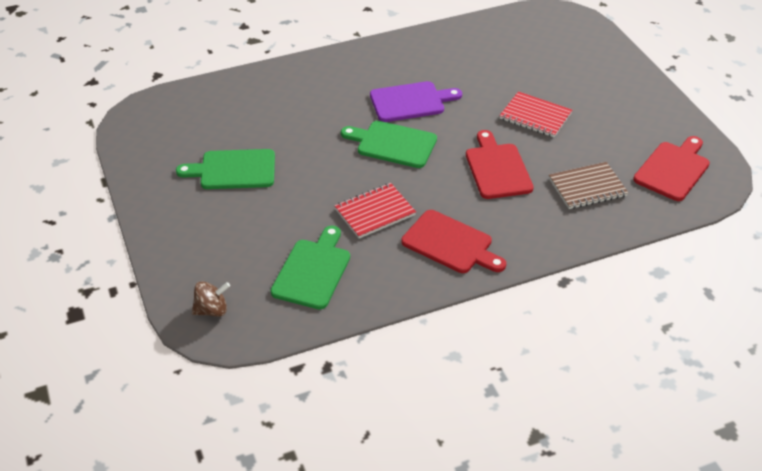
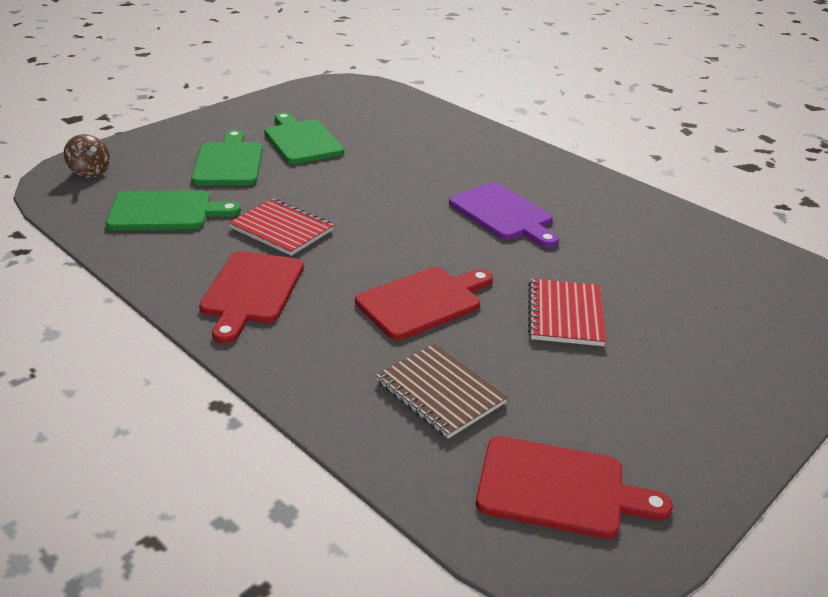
camera: 65 degrees right, 10 degrees down
green cutting board [341,121,437,168] -> green cutting board moved to [191,130,262,185]

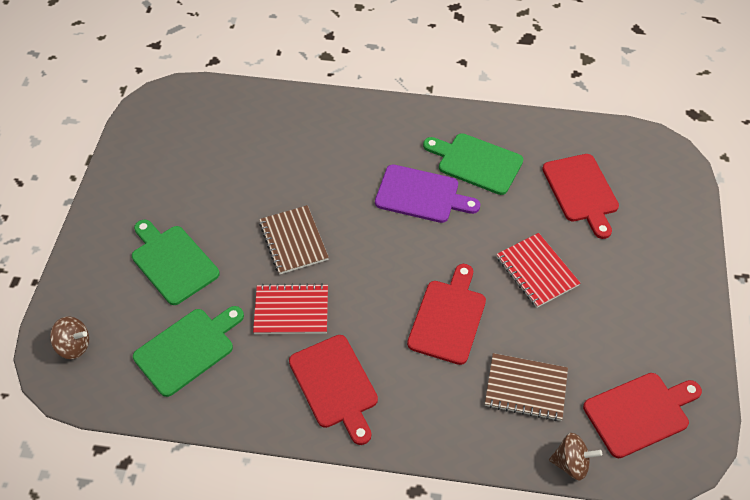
camera: 35 degrees left, 20 degrees up
green cutting board [264,112,344,164] -> green cutting board moved to [423,133,523,195]
none -> brown notebook [259,205,329,275]
none -> red cutting board [542,154,619,239]
none -> brown spinning top [549,433,602,480]

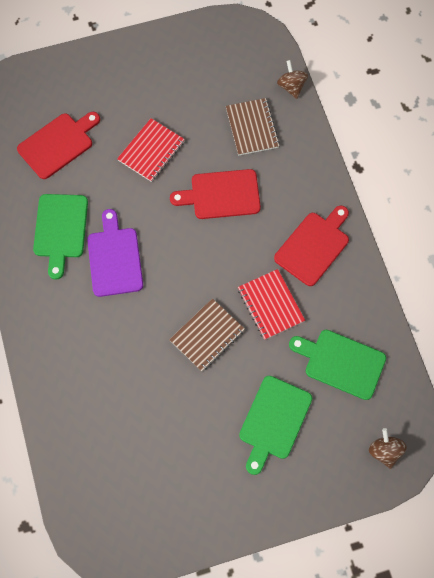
camera: 115 degrees left, 15 degrees up
red cutting board [583,373,702,458] -> none

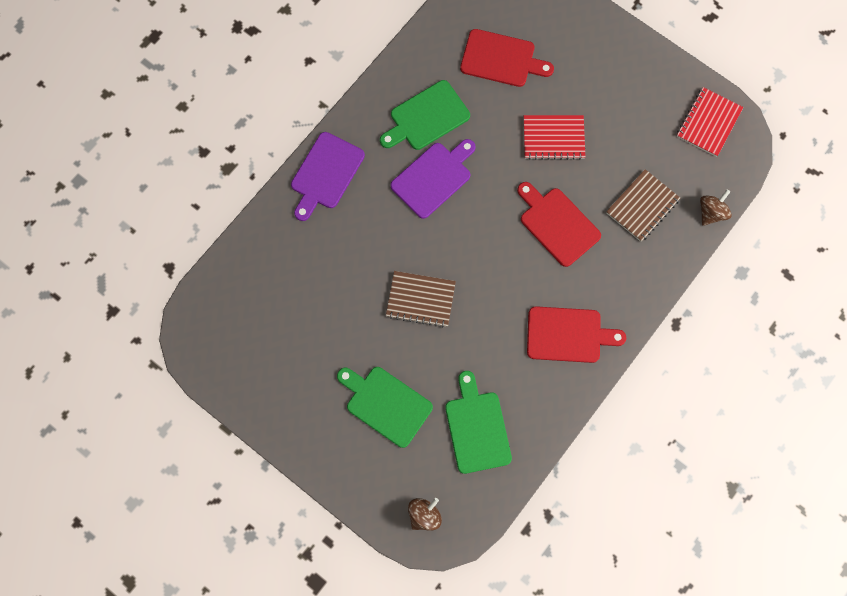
camera: 55 degrees right, 5 degrees up
red notebook [238,269,305,340] -> red notebook moved to [676,87,743,157]
green cutting board [239,376,312,475] -> green cutting board turned 45 degrees clockwise [337,367,433,448]
none -> purple cutting board [291,132,365,221]

